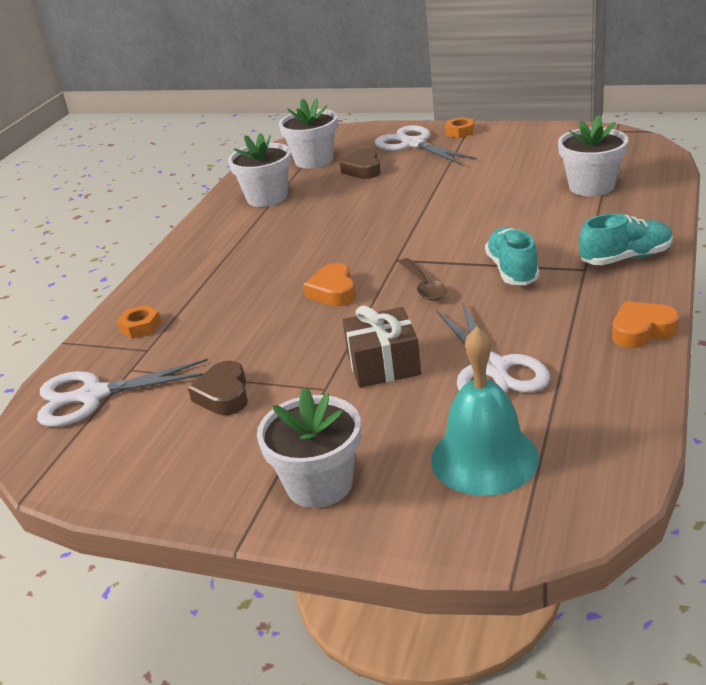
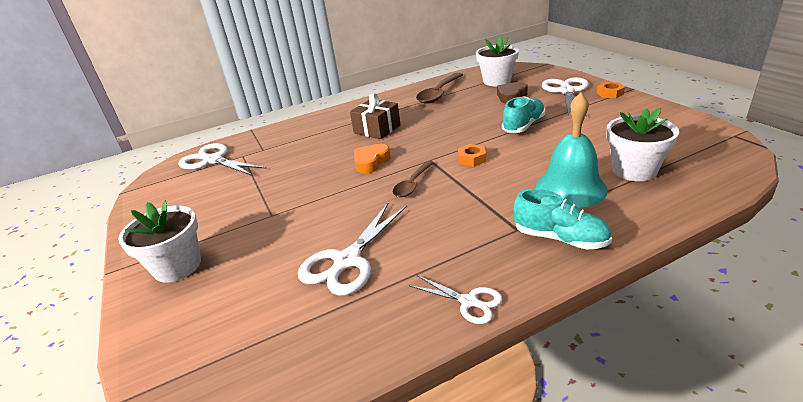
camera: 45 degrees right, 0 degrees up
orange nut [117,305,161,339] -> orange nut moved to [458,144,486,167]
brown heart [188,361,248,415] -> none
white flower pot [228,133,291,207] -> brown spoon [416,73,463,104]
brown gift [342,305,421,388] -> brown gift moved to [350,93,400,139]
turquoise bell [431,327,539,496] -> turquoise bell moved to [536,93,608,208]
turquoise shoe [485,227,540,285] -> turquoise shoe moved to [502,96,545,133]
orange heart [612,301,679,348] -> white scissors [410,275,502,324]

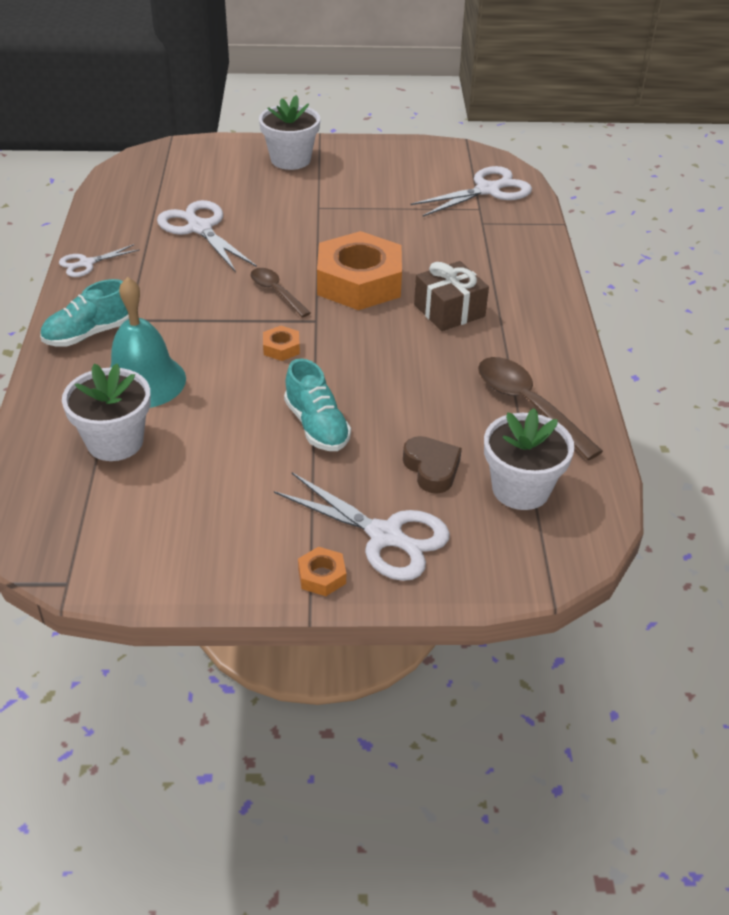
camera: 110 degrees right, 10 degrees up
orange heart [354,144,391,174] -> orange nut [317,231,402,310]

